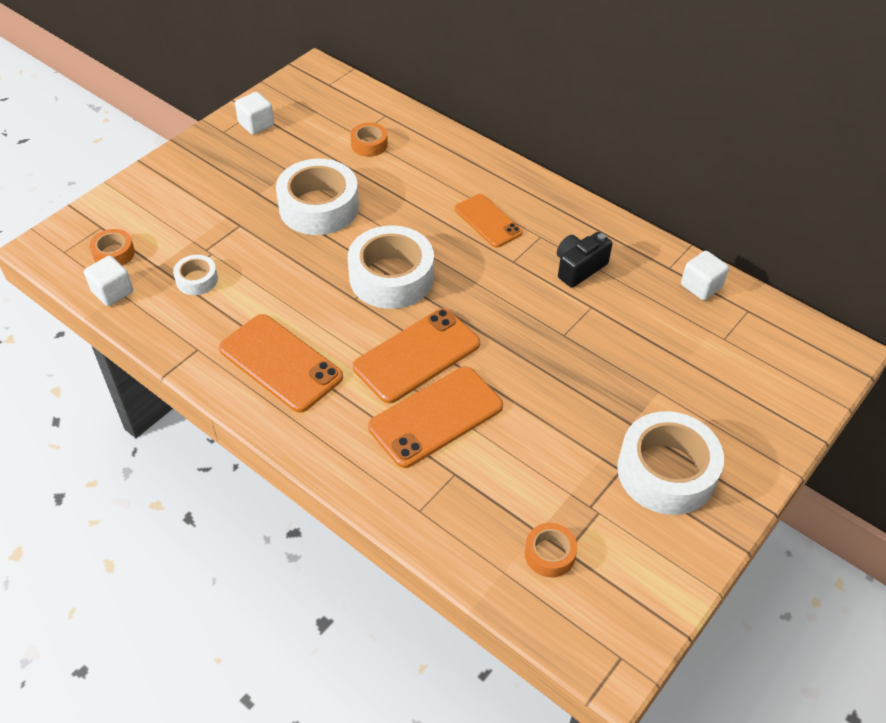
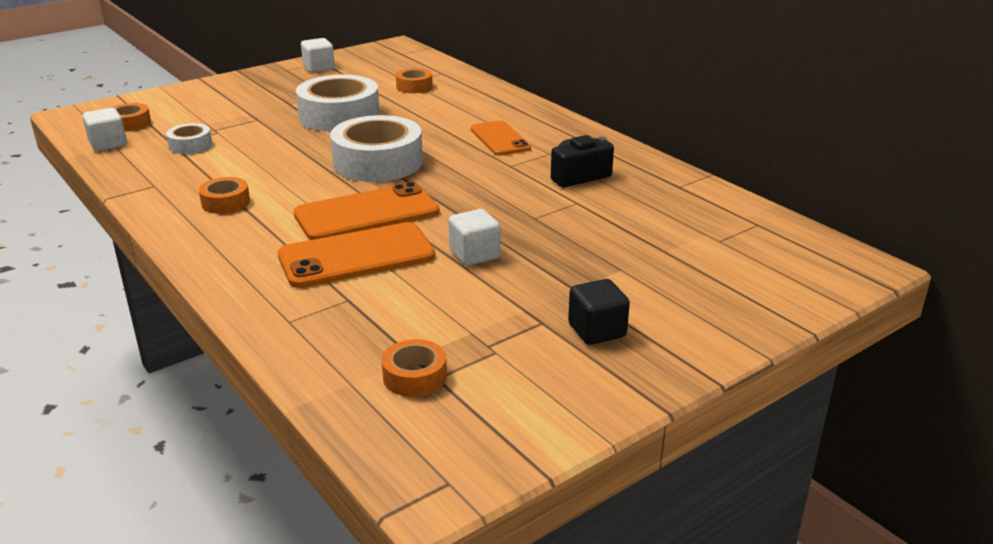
camera: 15 degrees right, 20 degrees down
orange phone [219,314,343,413] -> orange tape [199,177,250,214]
white tape [617,411,724,515] -> black cube [568,279,630,345]
white cube [681,251,729,300] -> white cube moved to [448,209,500,266]

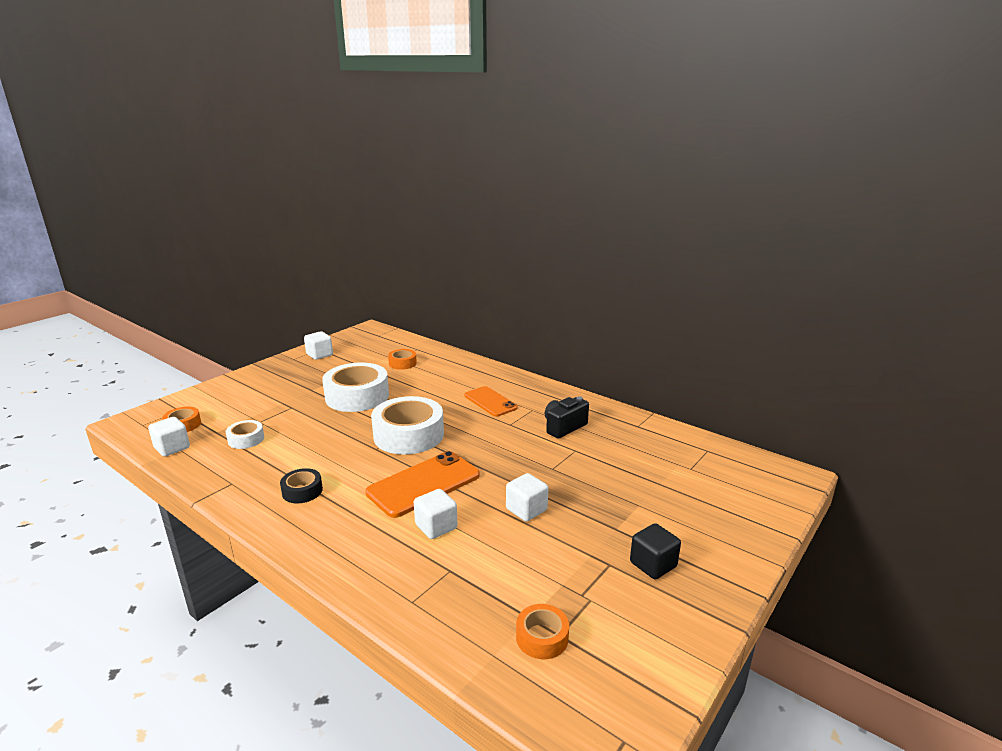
camera: 15 degrees left, 5 degrees down
orange tape [199,177,250,214] -> black tape [280,468,323,503]
orange phone [278,222,435,288] -> white cube [414,489,458,539]

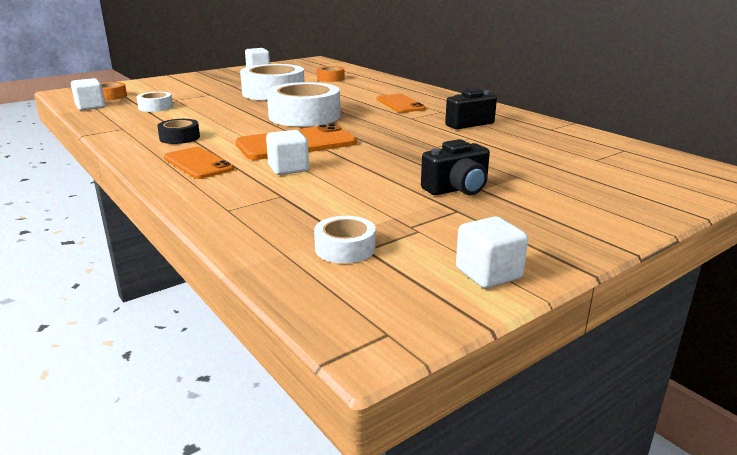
camera: 15 degrees right, 0 degrees up
white cube [506,473,548,521] -> white cube moved to [456,216,528,288]
orange tape [516,604,569,659] -> white tape [314,216,376,263]
black cube [630,523,681,579] -> none
none -> orange phone [164,147,234,179]
none -> black camera [421,139,490,195]

